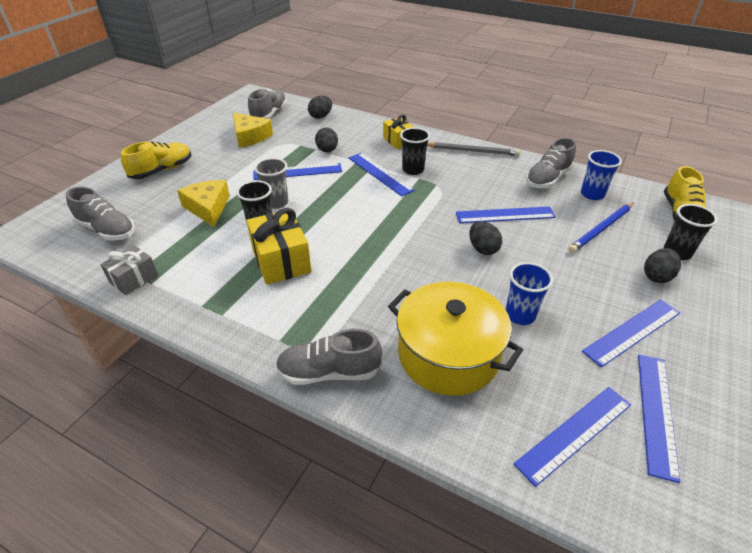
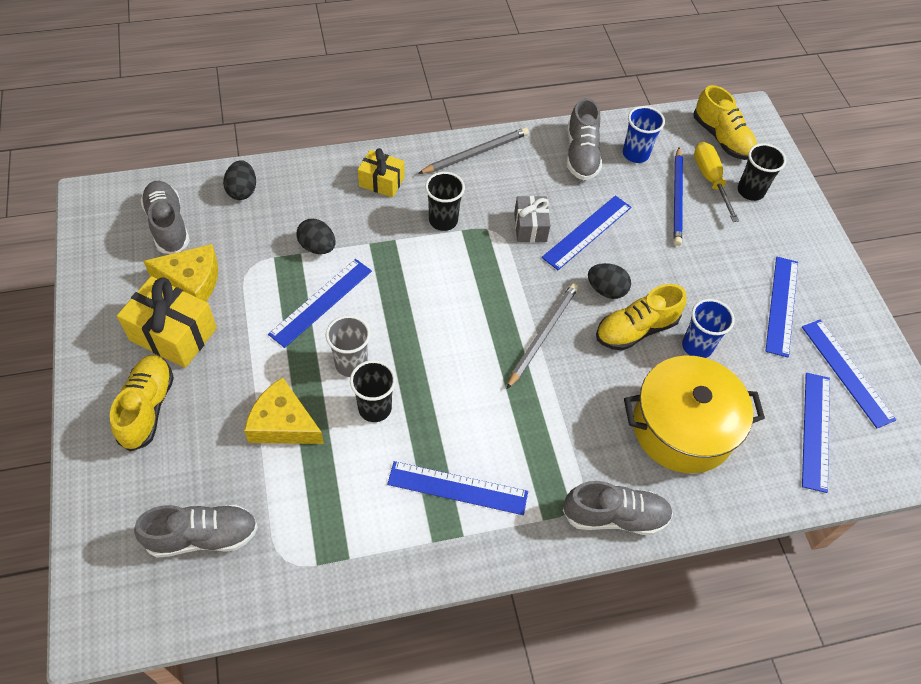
camera: 45 degrees left, 15 degrees up
grey gift [100,245,158,295] -> grey gift moved to [514,196,550,243]
yellow gift [246,208,311,285] -> yellow gift moved to [117,276,217,368]
grey shoe [276,329,382,385] -> grey shoe turned 135 degrees counterclockwise [563,481,673,535]
blue ruler [349,153,415,196] -> blue ruler moved to [387,461,528,515]
black egg [644,248,681,283] -> none
none -> grey pencil [507,283,578,389]
none -> yellow shoe [596,284,687,351]
none -> yellow screwdriver [694,142,739,222]

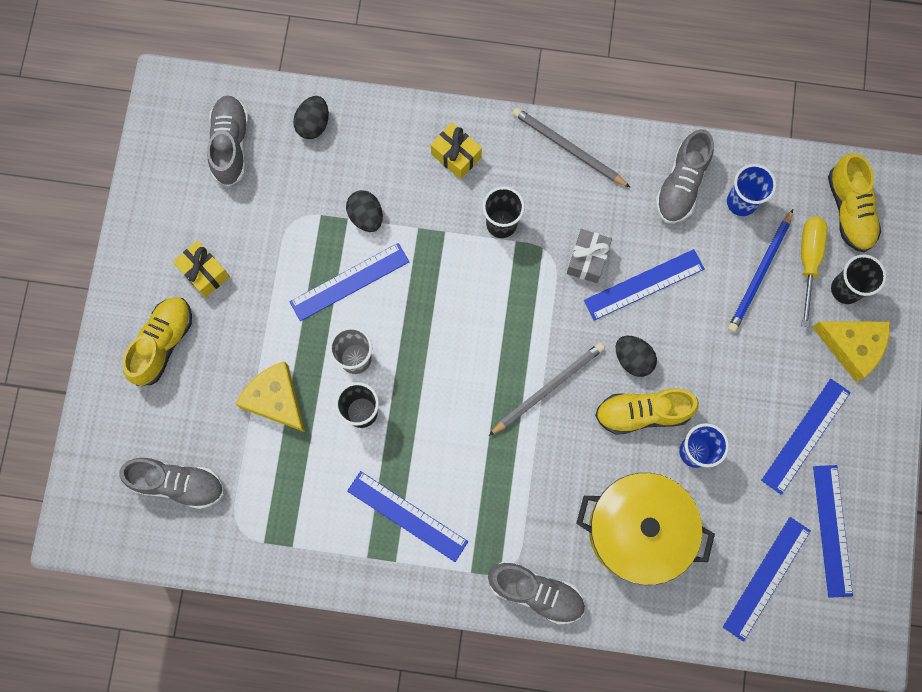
camera: 25 degrees right, 20 degrees up
yellow gift [117,276,217,368] -> yellow gift [173,241,230,298], size x0.62
yellow cheese [144,244,218,302] -> yellow cheese moved to [812,321,890,382]
grey pencil [418,127,529,174] -> grey pencil turned 135 degrees counterclockwise [512,107,631,188]

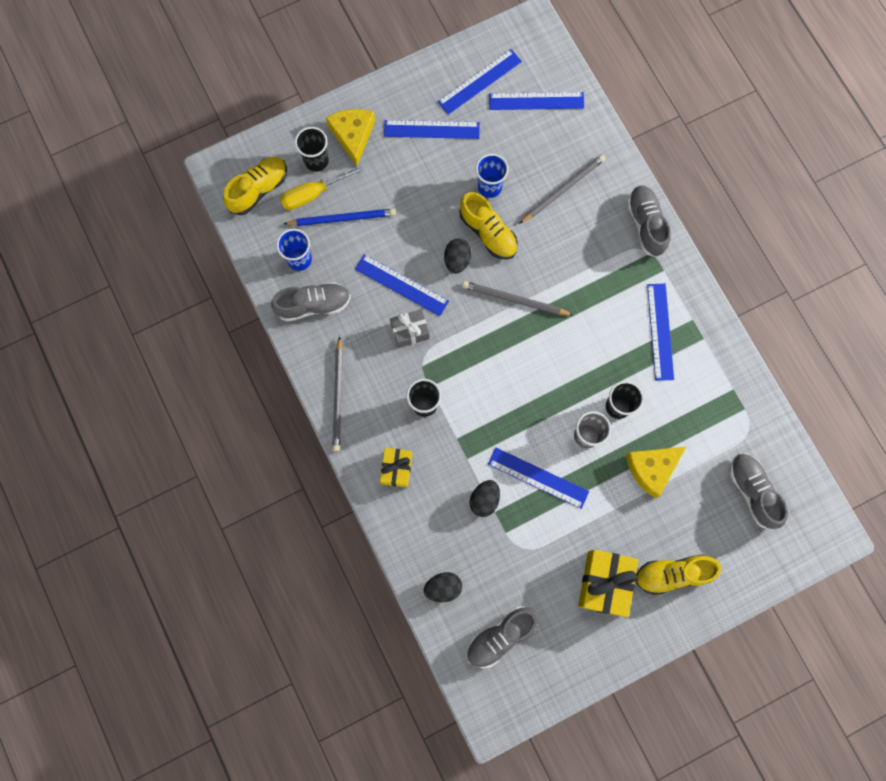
camera: 125 degrees left, 0 degrees up
yellow gift [173,241,230,298] -> yellow gift [578,550,638,617], size x1.61
yellow cheese [236,361,305,432] -> yellow cheese turned 45 degrees clockwise [626,447,686,498]
yellow pot [576,473,715,585] -> grey pencil [519,154,605,224]

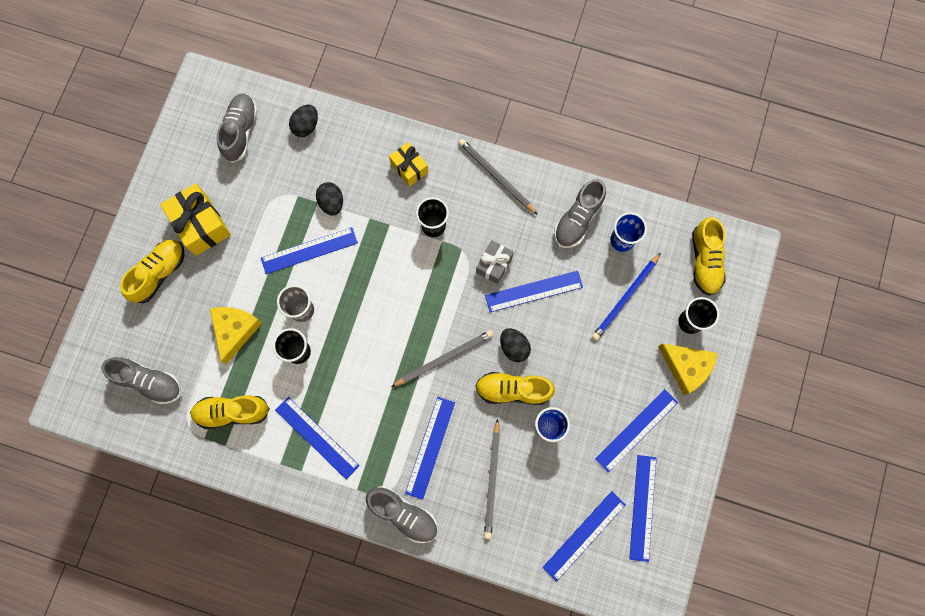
camera: 135 degrees right, 0 degrees up
yellow screwdriver [280,166,363,210] -> none
none -> yellow shoe [190,395,269,429]
none -> blue ruler [405,397,455,500]

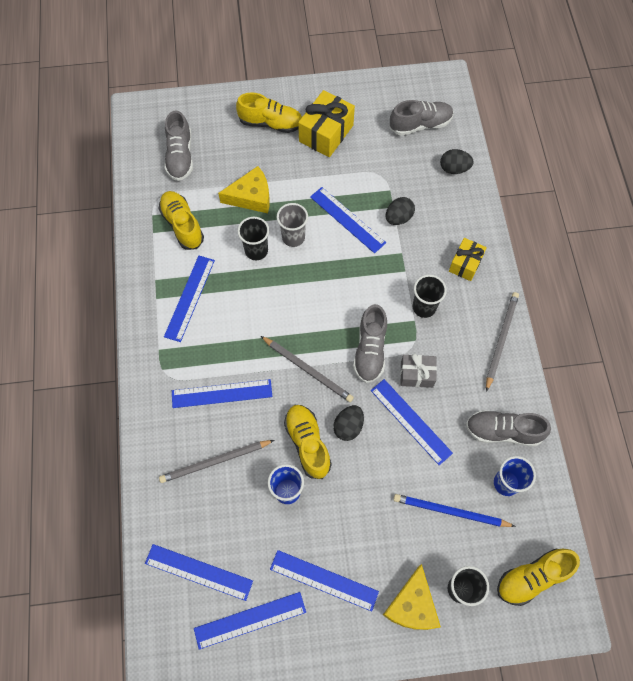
camera: 65 degrees right, 10 degrees down
grey shoe [366,486,438,543] -> grey shoe moved to [353,304,387,383]

